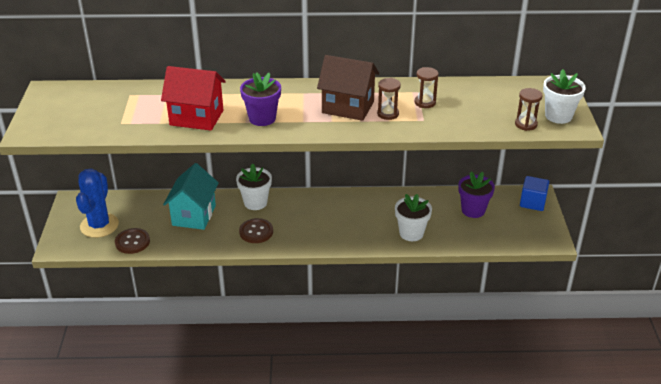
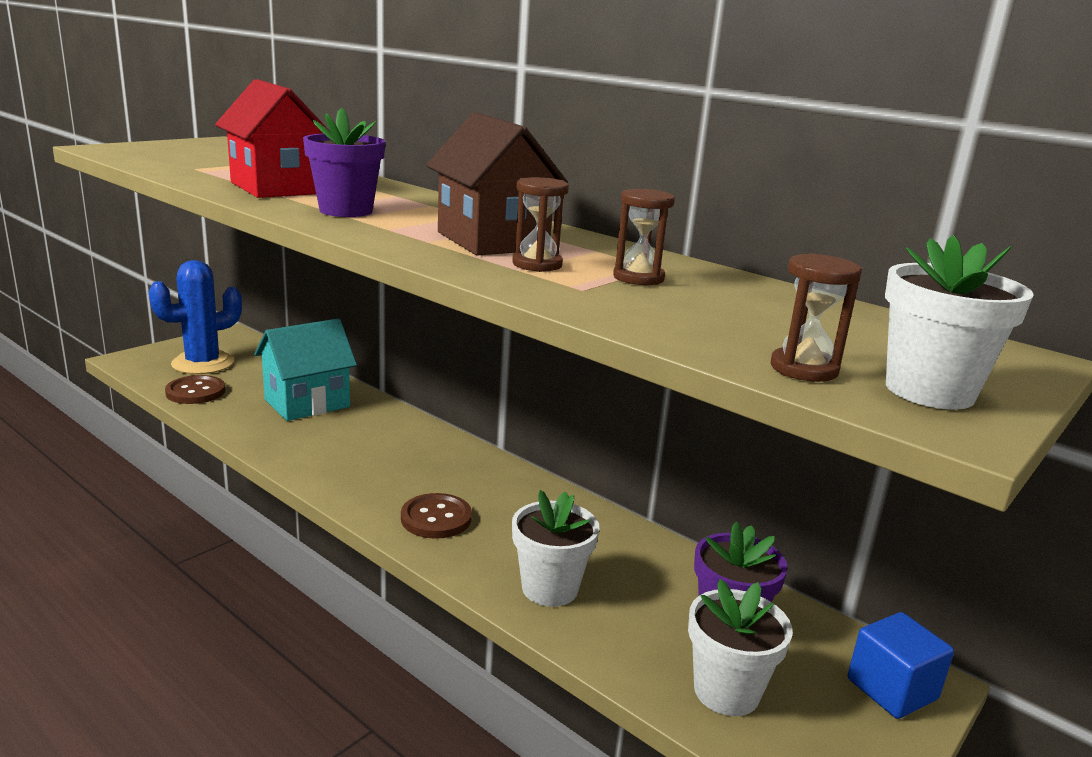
camera: 40 degrees right, 15 degrees down
white flower pot [236,163,272,210] -> white flower pot moved to [688,579,793,716]
brown button [239,218,273,243] -> brown button moved to [401,493,472,539]

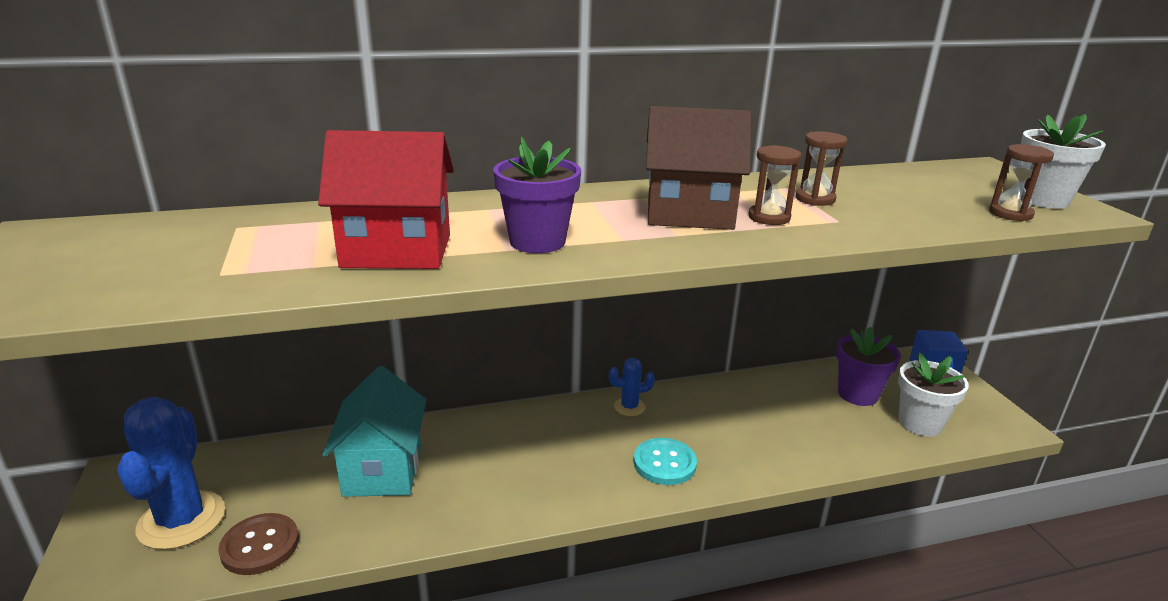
camera: 55 degrees left, 5 degrees up
brown button [401,493,472,539] -> turquoise button [633,438,697,485]
white flower pot [512,490,599,607] -> none
none -> blue cactus [609,358,655,416]

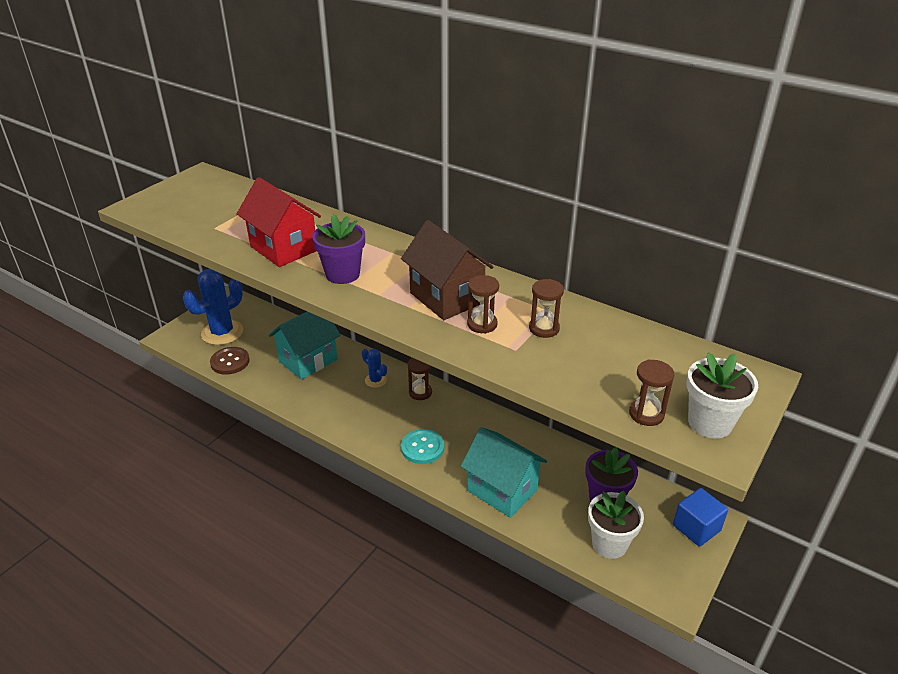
camera: 50 degrees right, 10 degrees up
blue cactus [609,358,655,416] -> blue cactus moved to [362,349,387,388]
none -> brown hourglass [408,358,432,400]
none -> turquoise house [461,427,547,518]

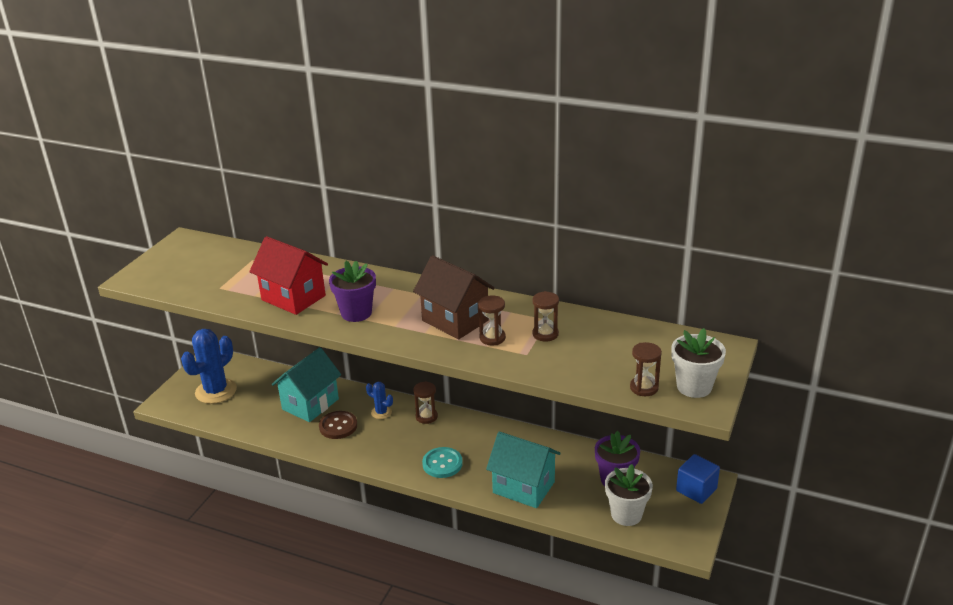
camera: 10 degrees left, 5 degrees down
brown button [210,347,250,375] -> brown button moved to [319,411,357,439]

